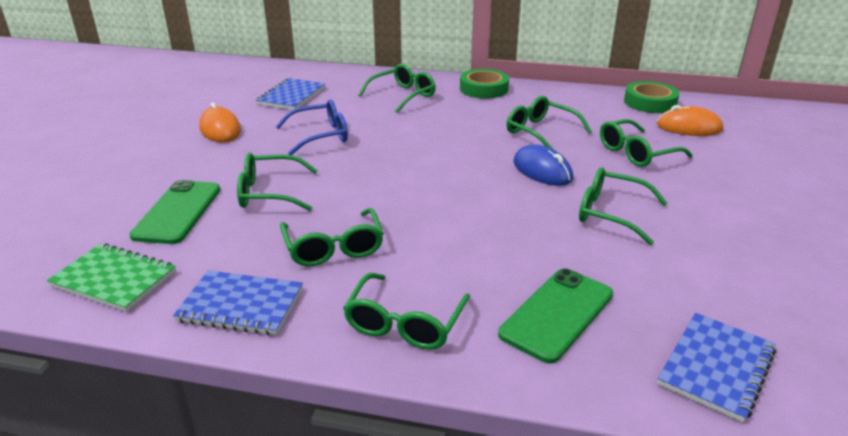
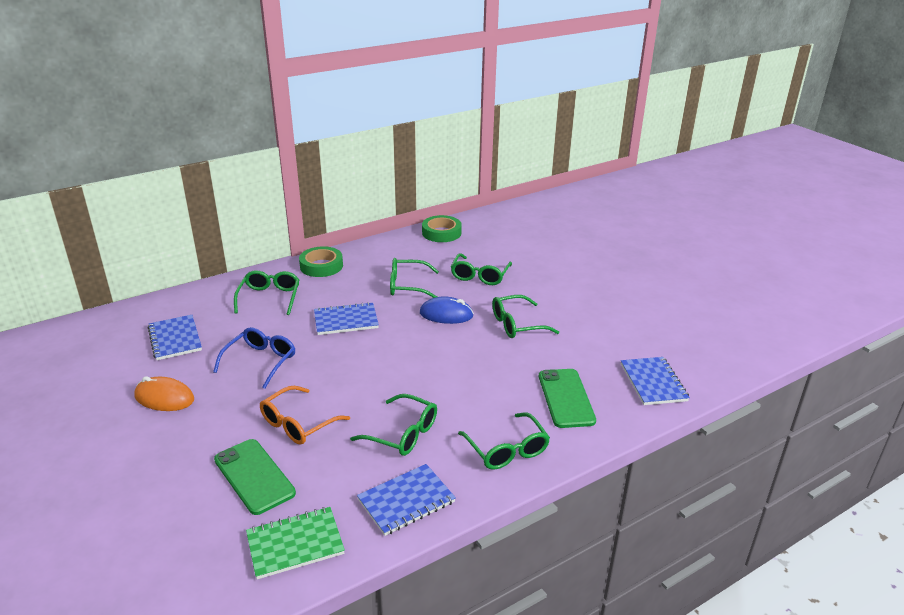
camera: 45 degrees left, 0 degrees up
green glasses [237,153,318,211] -> orange glasses [260,386,350,445]
orange mouse [657,105,723,136] -> none
none -> blue notebook [314,302,379,335]

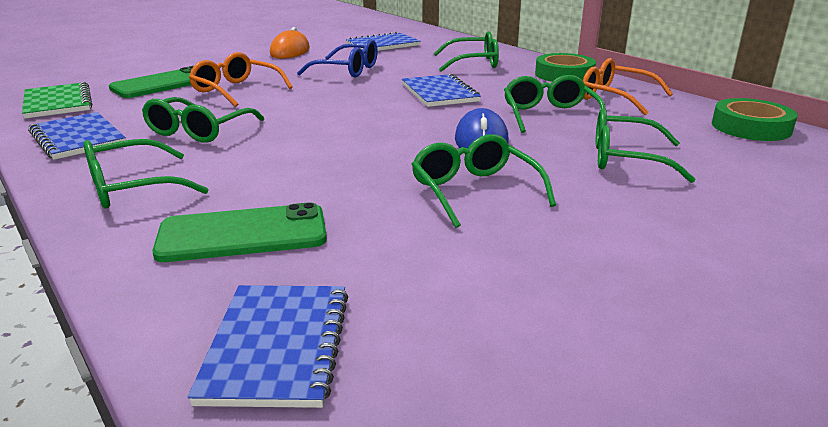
camera: 85 degrees right, 5 degrees down
blue notebook [621,357,690,405] -> blue notebook turned 75 degrees counterclockwise [188,285,348,408]
none -> orange glasses [583,58,673,115]

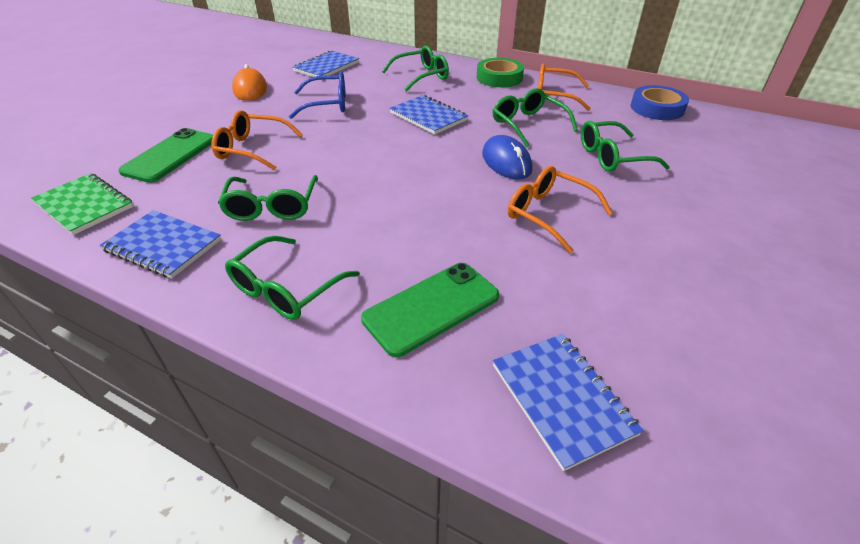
camera: 25 degrees left, 15 degrees up
green glasses [412,134,556,228] -> orange glasses [508,166,613,254]
green tape [712,98,798,141] -> blue tape [631,85,689,120]

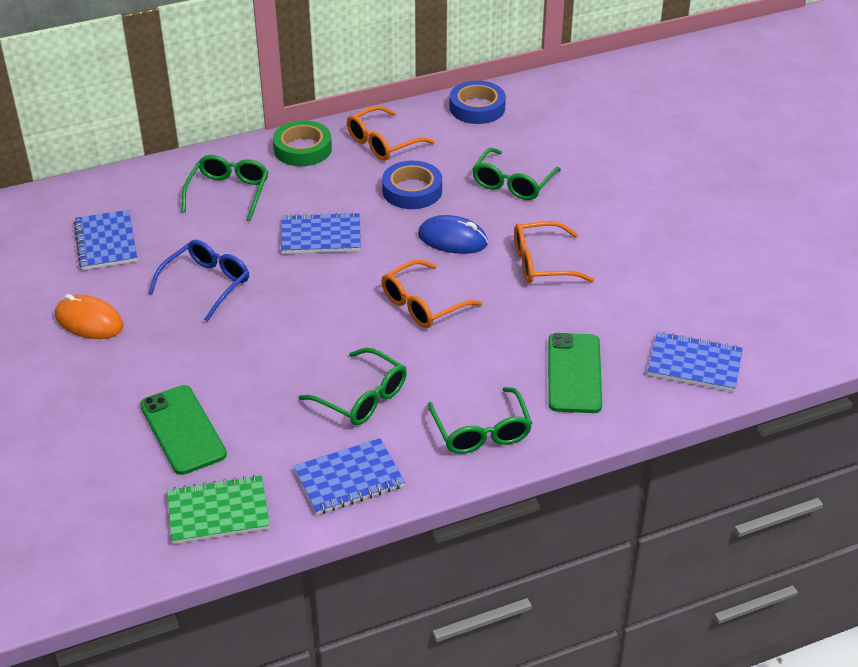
camera: 50 degrees left, 0 degrees up
orange glasses [212,110,303,170] -> orange glasses moved to [382,260,482,328]
green glasses [493,88,578,147] -> blue tape [382,161,442,209]

